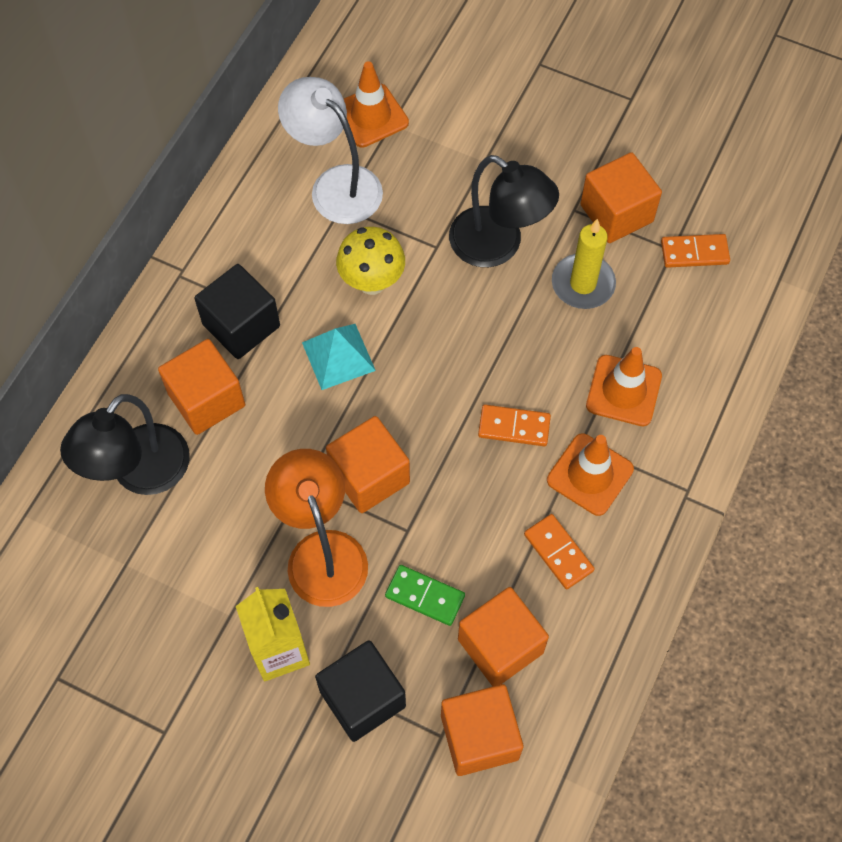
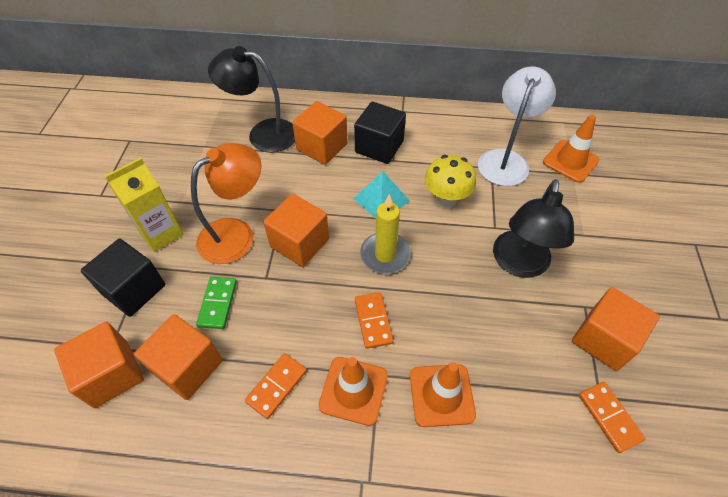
camera: 70 degrees right, 10 degrees down
yellow candle [552,219,616,309] -> yellow candle moved to [360,194,411,274]

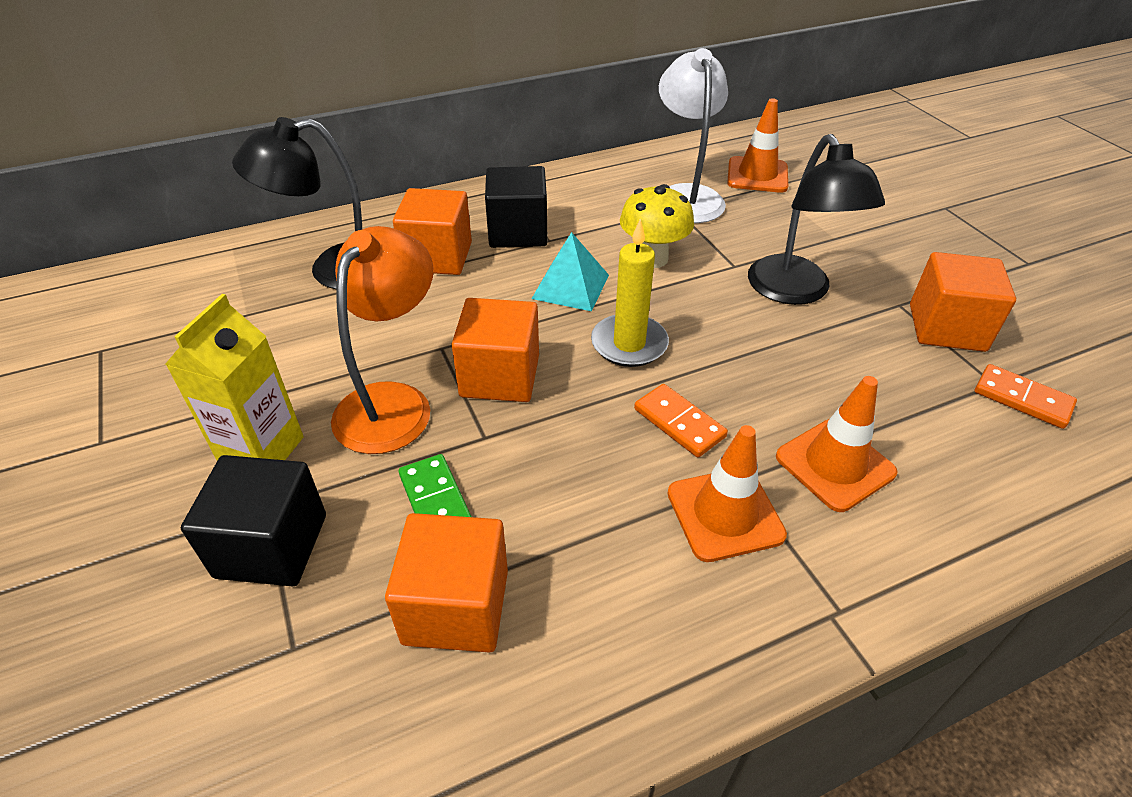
camera: 30 degrees left, 10 degrees down
orange cube [54,322,144,408] -> none
orange domino [245,353,307,419] -> none

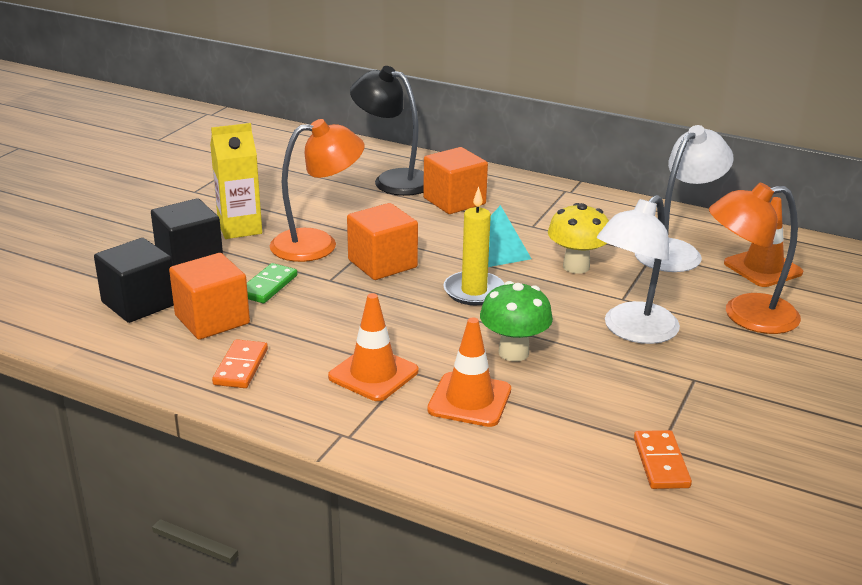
camera: 50 degrees right, 15 degrees down
black cube [485,166,548,248] -> black cube moved to [94,238,174,323]
orange domino [634,384,728,457] -> orange domino moved to [212,339,268,388]
black lamp [748,134,885,305] -> white lamp [597,195,680,344]
orange cube [910,252,1016,352] -> none
none -> green mushroom [480,281,553,362]
none -> orange lamp [709,182,801,334]

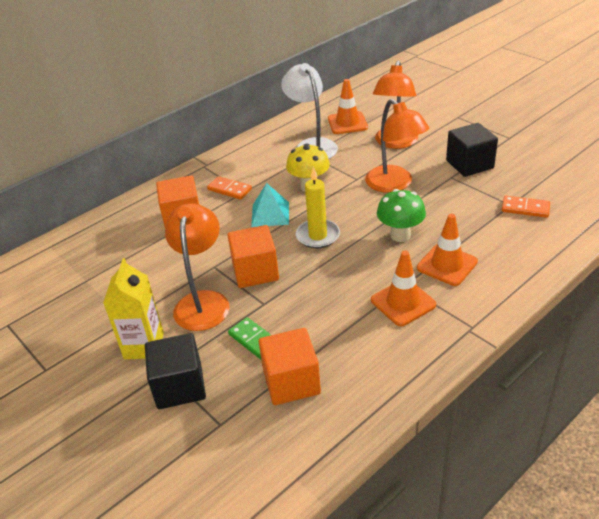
camera: 65 degrees left, 10 degrees up
black cube [94,238,174,323] -> black cube moved to [446,123,498,177]
orange domino [212,339,268,388] -> orange domino moved to [207,176,252,200]
black lamp [350,66,424,196] -> none
white lamp [597,195,680,344] -> orange lamp [365,99,430,193]

